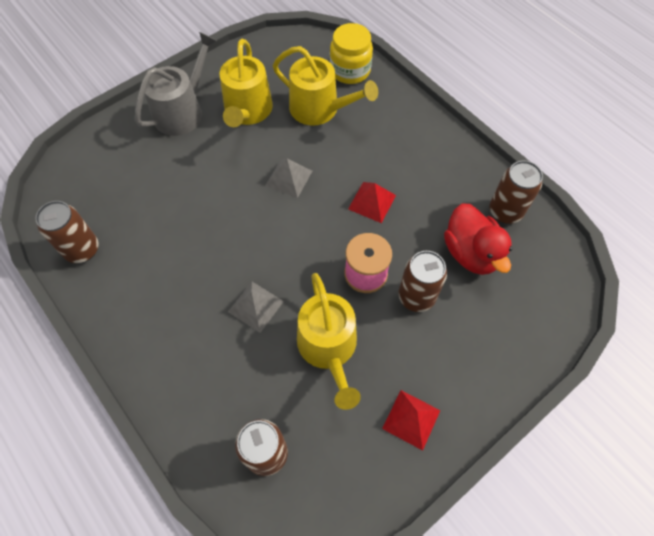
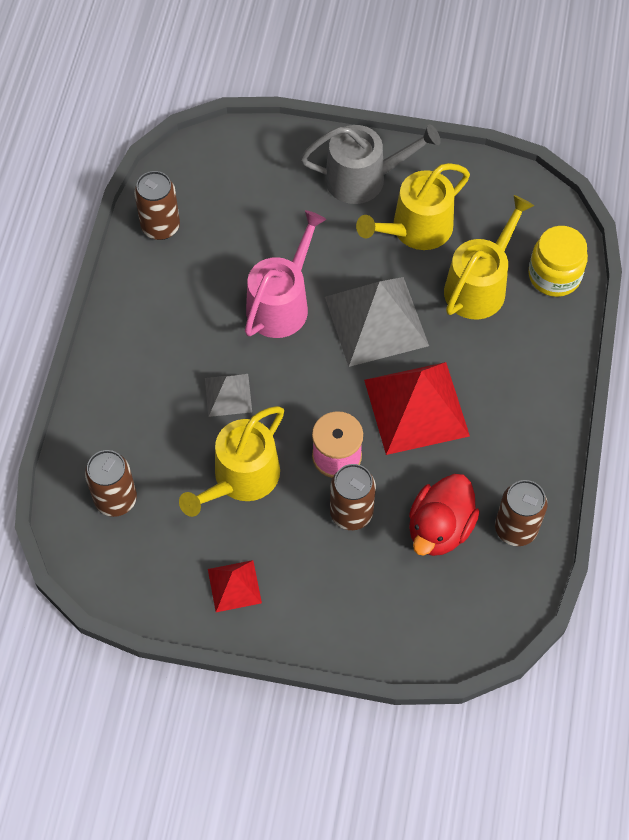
camera: 50 degrees right, 0 degrees up
grey pyramid [265,158,312,198] -> grey pyramid [325,277,429,367], size x1.96
yellow watering can [273,46,378,125] -> yellow watering can turned 135 degrees counterclockwise [444,195,534,320]
red pyramid [348,182,396,223] -> red pyramid [364,362,470,455], size x1.96
none -> pink watering can [245,210,327,338]

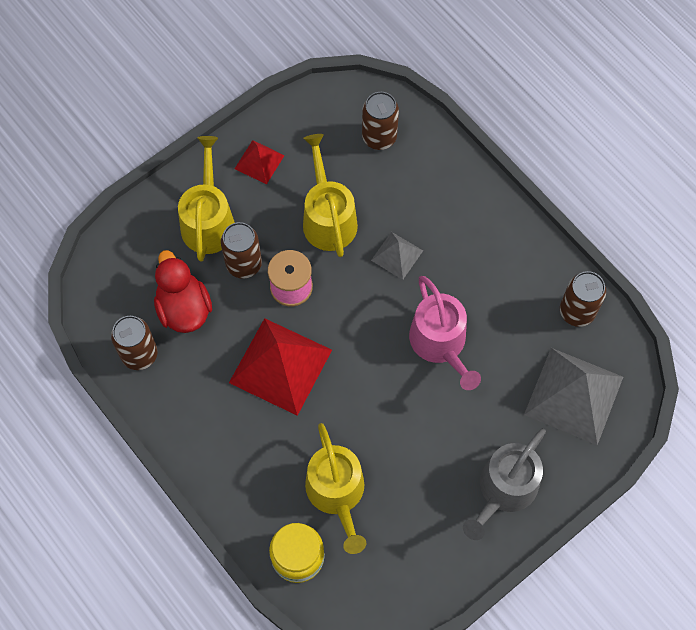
camera: 130 degrees right, 5 degrees up
grey pyramid [325,277,429,367] -> grey pyramid moved to [524,348,623,445]
yellow watering can [356,163,470,250] -> yellow watering can moved to [178,136,235,261]

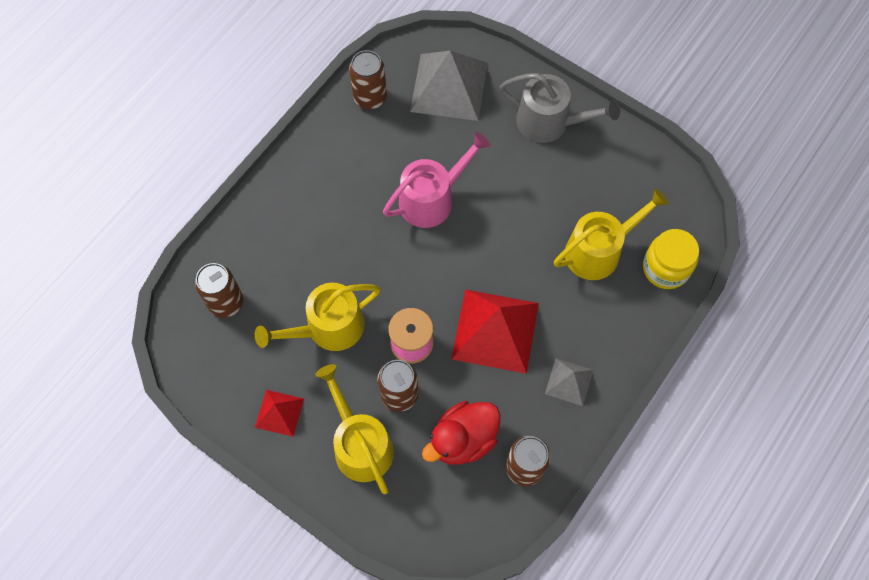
camera: 105 degrees left, 0 degrees up
yellow watering can [178,136,235,261] -> yellow watering can turned 75 degrees clockwise [315,364,394,494]
grey pyramid [371,232,423,280] -> grey pyramid moved to [545,358,593,406]

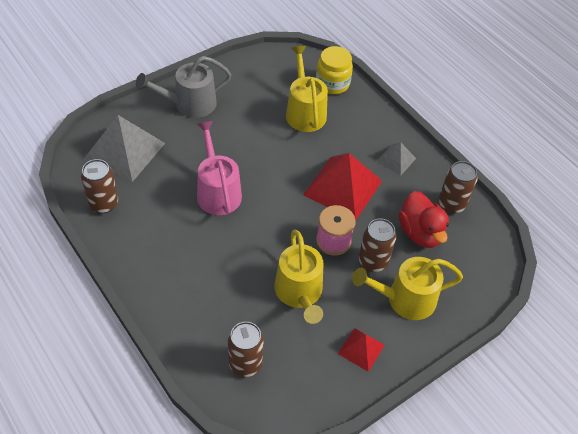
camera: 75 degrees left, 15 degrees down
grey watering can [500,73,620,143] -> grey watering can turned 150 degrees counterclockwise [136,56,232,118]

